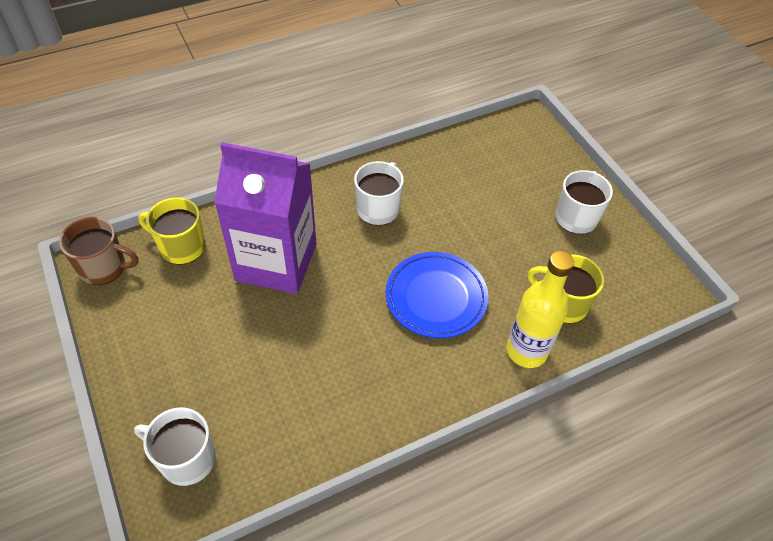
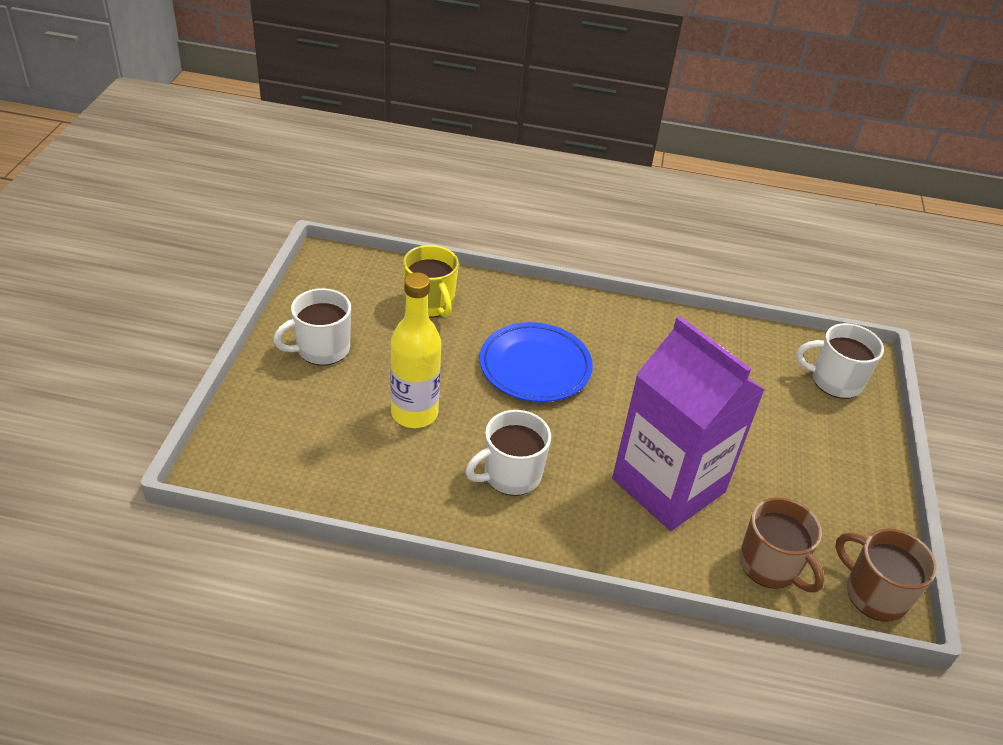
camera: 145 degrees left, 10 degrees down
white mug [134,407,216,486] -> white mug turned 135 degrees clockwise [796,323,884,399]
yellow mug [138,197,205,264] -> brown mug [739,497,824,593]
yellow bottle [507,251,574,368] -> yellow bottle moved to [390,272,441,428]

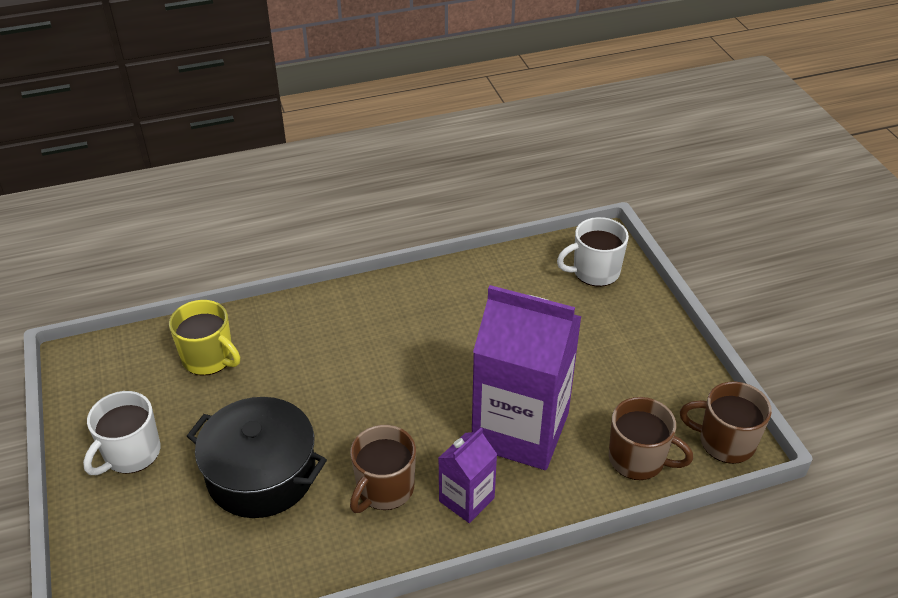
camera: 25 degrees left, 0 degrees up
yellow bottle [390,272,441,428] -> black pot [187,397,327,518]
white mug [465,410,551,496] -> brown mug [350,425,416,513]
blue plate [480,322,593,402] -> none
none -> purple carton [439,428,497,523]

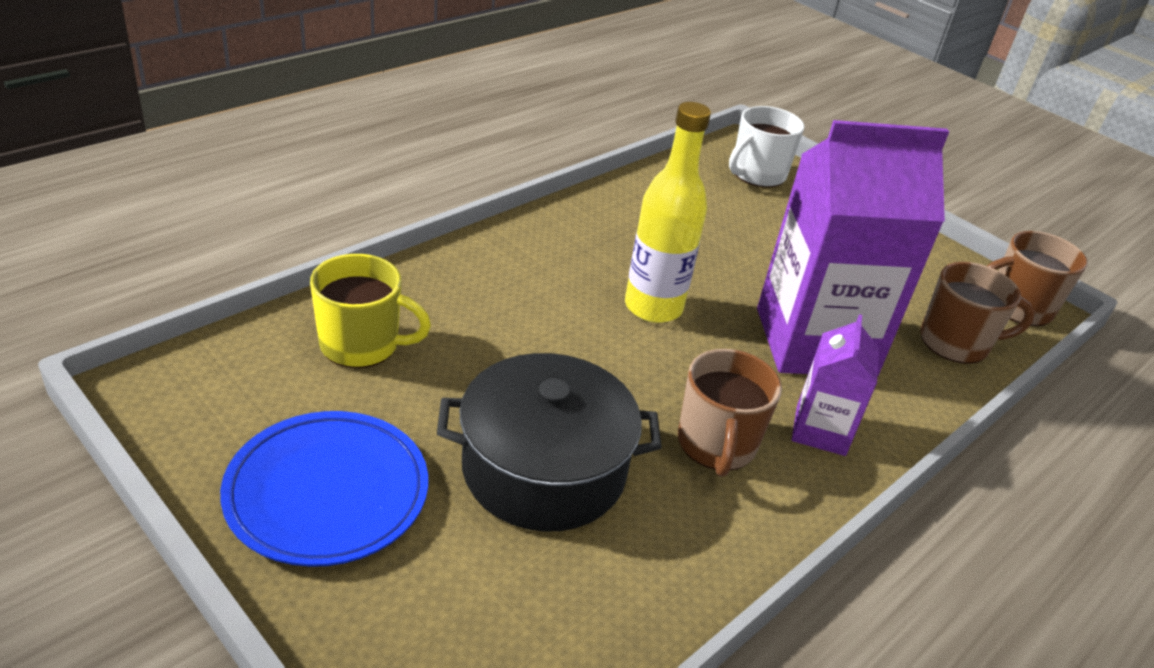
camera: 30 degrees left, 5 degrees down
white mug [83,391,160,475] -> blue plate [220,411,428,567]
none -> yellow bottle [625,102,711,323]

